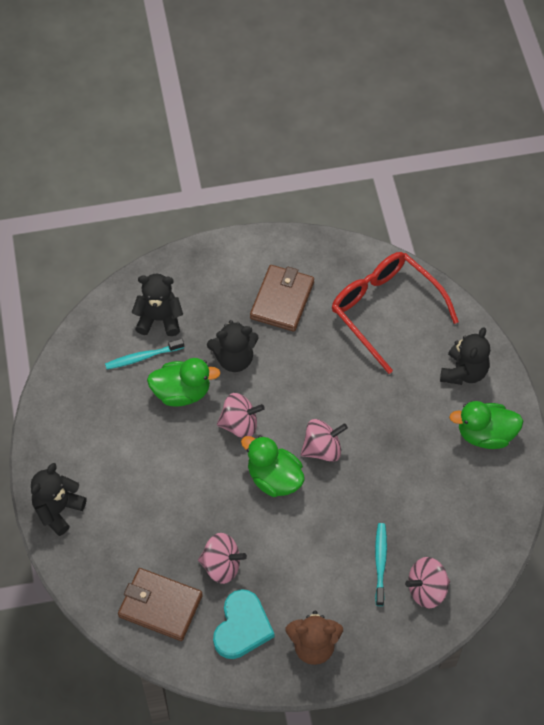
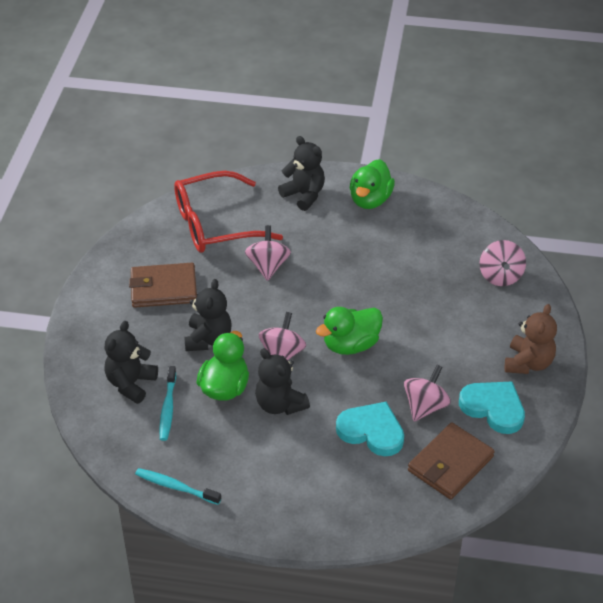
camera: 70 degrees left, 15 degrees down
black teddy bear [31,463,87,536] -> black teddy bear moved to [255,348,310,415]
brown wallet [250,265,314,332] -> brown wallet turned 45 degrees counterclockwise [129,263,197,308]
pink spinning top [301,419,348,462] -> pink spinning top moved to [245,225,291,281]
turquoise toothbrush [375,523,387,606] -> turquoise toothbrush moved to [135,468,221,505]
none -> turquoise heart [336,402,404,456]

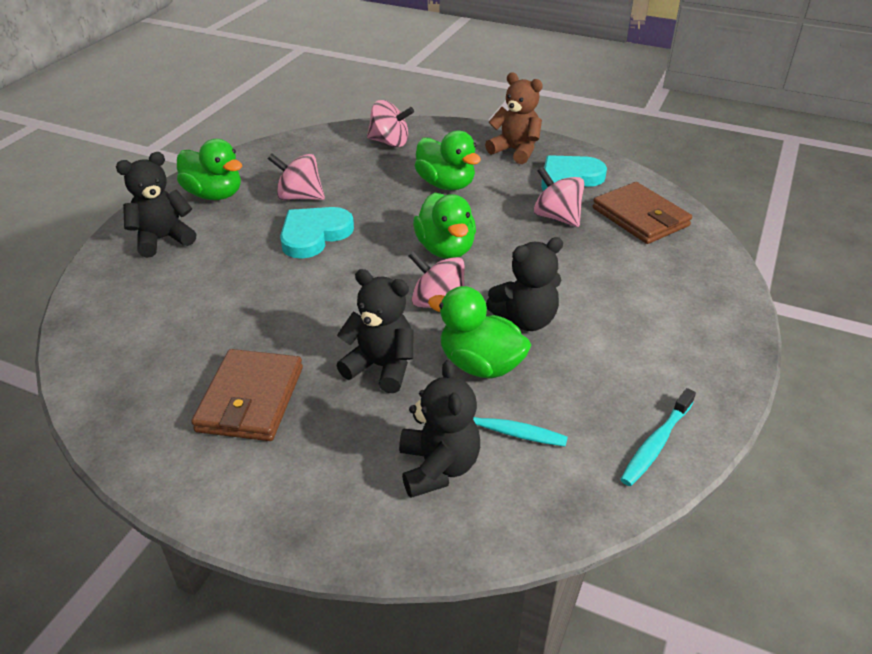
camera: 75 degrees left, 5 degrees down
black teddy bear [105,321,158,404] -> black teddy bear turned 135 degrees counterclockwise [399,360,480,498]
red glasses [174,171,283,253] -> none
pink spinning top [245,225,291,281] -> pink spinning top moved to [268,154,325,200]
turquoise heart [336,402,404,456] -> turquoise heart moved to [280,207,354,259]
none -> green duck [415,131,481,190]

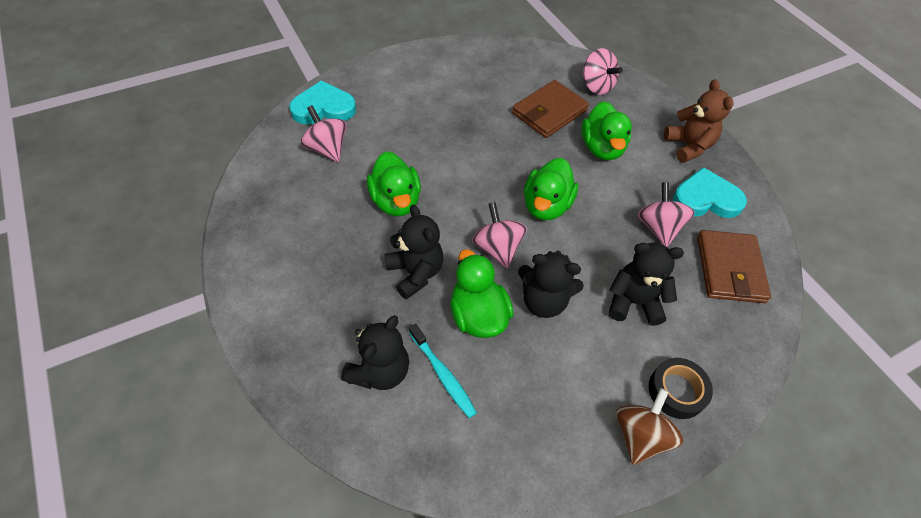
camera: 35 degrees right, 15 degrees up
black teddy bear [116,152,196,258] -> black teddy bear moved to [609,243,684,326]
green duck [177,139,242,200] -> green duck moved to [367,151,421,216]
brown wallet [191,349,303,441] -> brown wallet moved to [512,80,589,138]
pink spinning top [268,154,325,200] -> pink spinning top moved to [301,105,347,162]
turquoise heart [280,207,354,259] -> turquoise heart moved to [289,80,356,124]
turquoise toothbrush [620,388,696,486] -> none
none -> brown spinning top [616,388,683,465]
none -> black tape [649,358,713,419]

